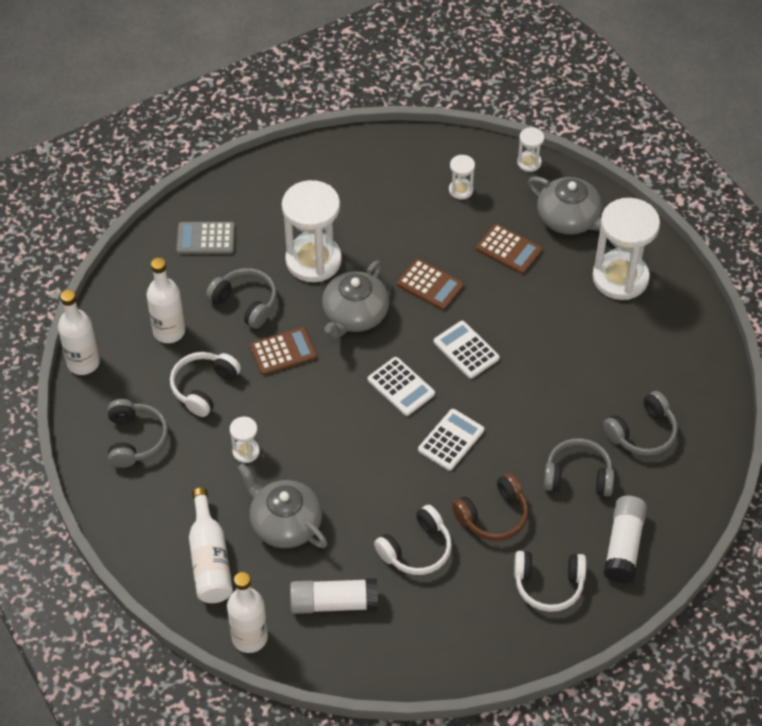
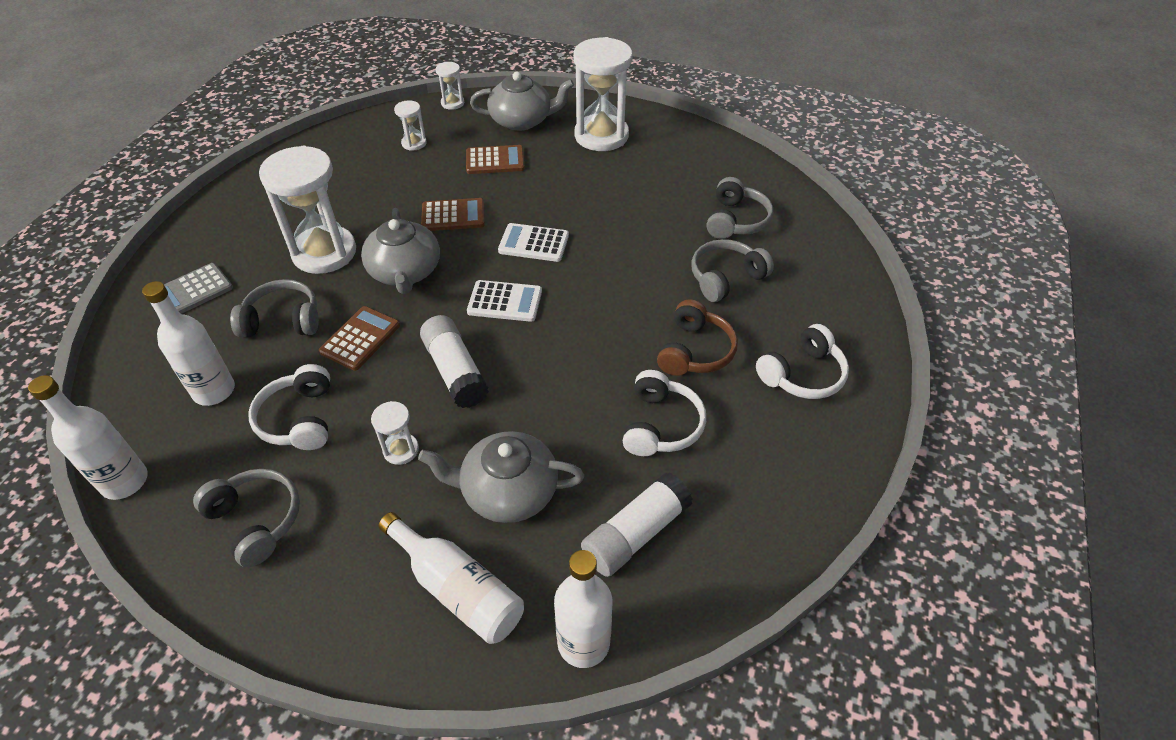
camera: 40 degrees left, 5 degrees down
white calculator [418,409,484,471] -> none
white glue stick [604,496,647,583] -> white glue stick moved to [420,315,489,408]

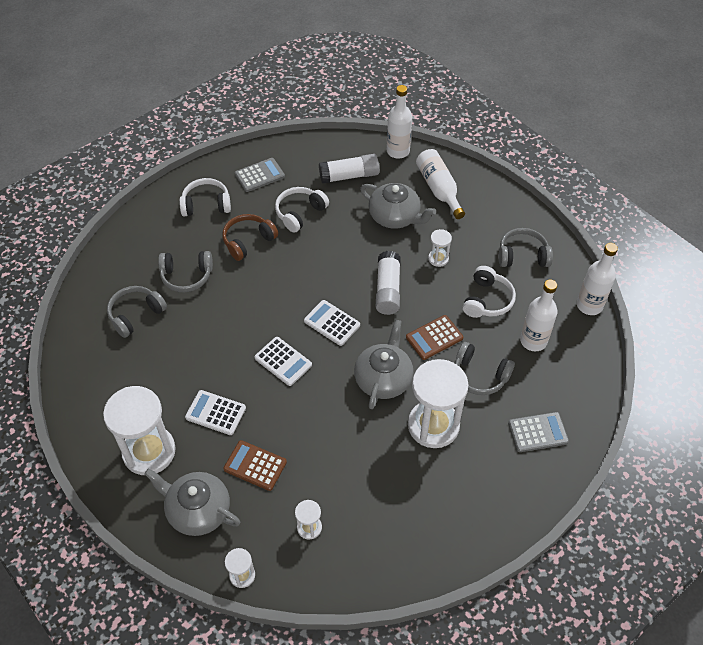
camera: 150 degrees left, 5 degrees up
grey headphones [193,469,300,567] -> grey headphones turned 105 degrees clockwise [499,228,553,267]
brown calculator [421,198,485,231] -> none
none -> white calculator [185,390,246,435]
none -> grey calculator [235,158,285,192]

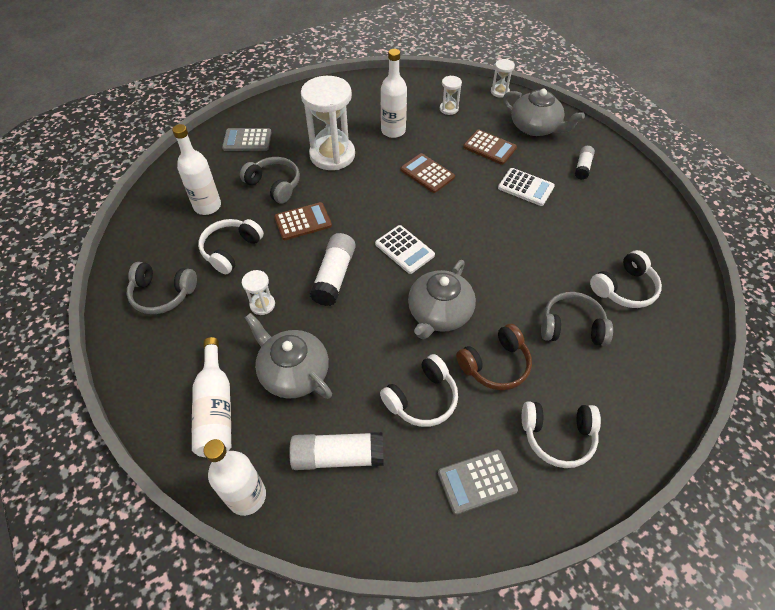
camera: 170 degrees left, 0 degrees up
white hourglass [103,386,176,475] -> white glue stick [575,146,595,180]
grey headphones [107,286,167,338] -> white headphones [590,250,662,308]
white calculator [255,337,312,386] -> none
grey teapot [354,319,413,409] -> grey teapot moved to [408,260,476,339]
white bottle [577,243,618,315] -> white bottle moved to [381,49,407,138]
none -> brown calculator [401,153,455,193]

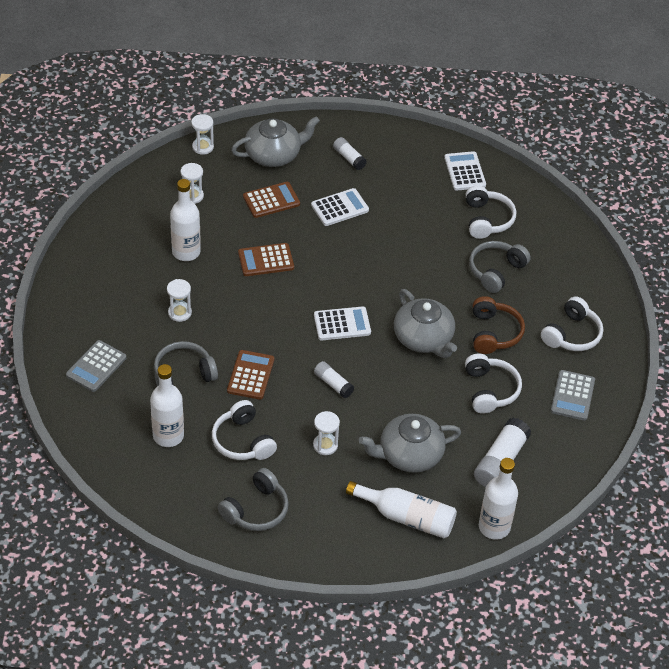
camera: 60 degrees left, 5 degrees down
white hourglass [301,76,355,170] -> white hourglass [167,279,192,322], size x0.45
white glue stick [310,233,356,306] -> white glue stick [314,361,354,398], size x0.59
none -> white calculator [444,151,486,191]

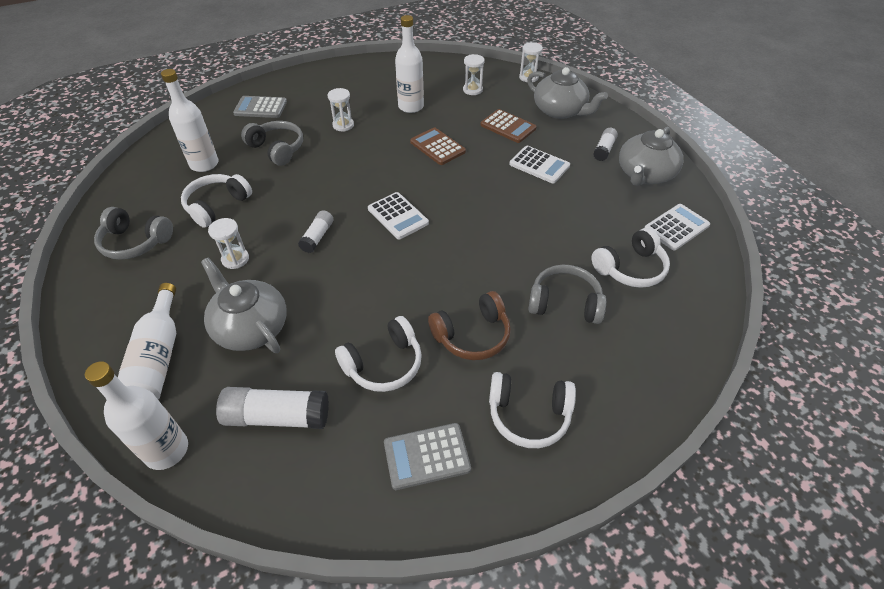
camera: 65 degrees right, 0 degrees up
brown calculator [227,350,274,400] -> none
grey teapot [394,289,457,358] -> grey teapot moved to [619,127,683,186]

